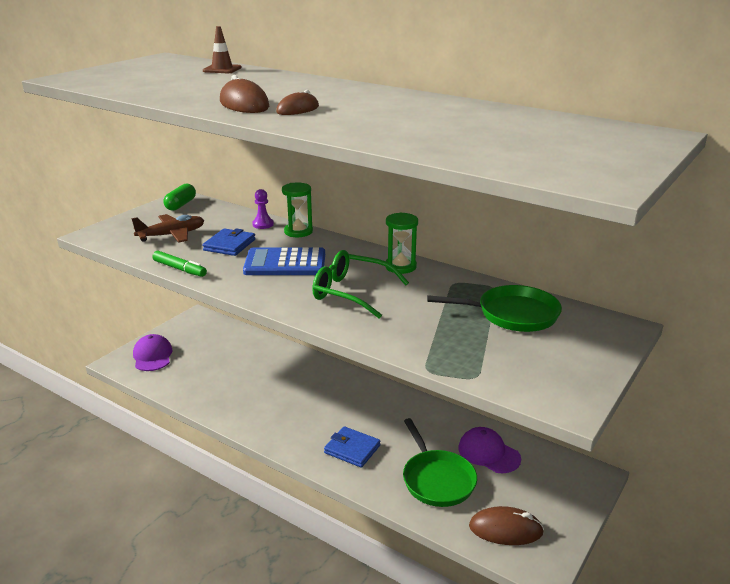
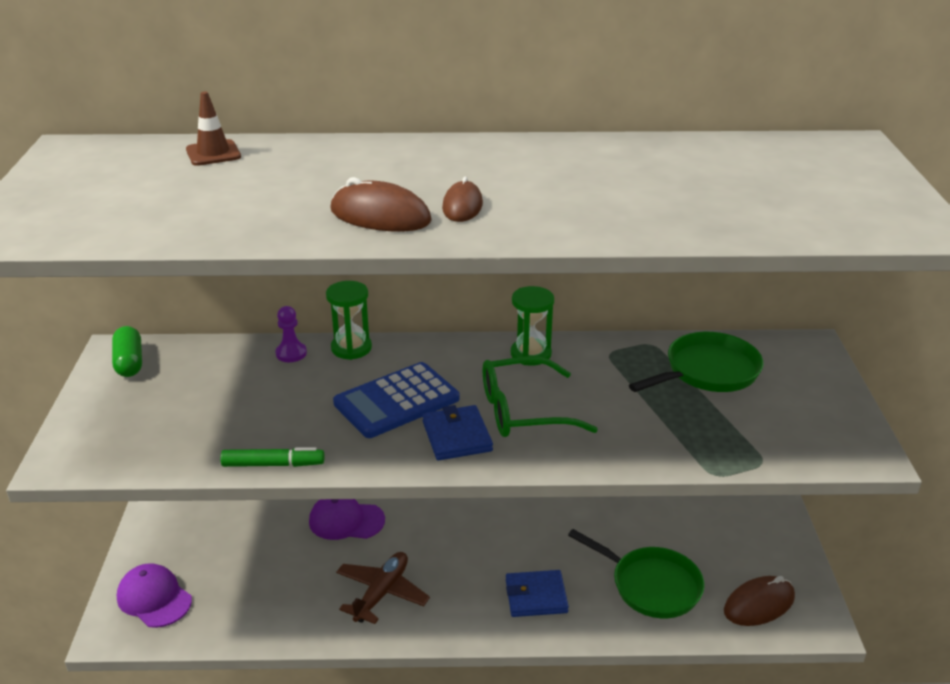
camera: 35 degrees left, 5 degrees up
brown plane [131,214,204,243] -> brown plane moved to [336,552,430,624]
blue wallet [202,228,255,256] -> blue wallet moved to [422,405,493,460]
purple cap [458,427,521,473] -> purple cap moved to [309,499,385,540]

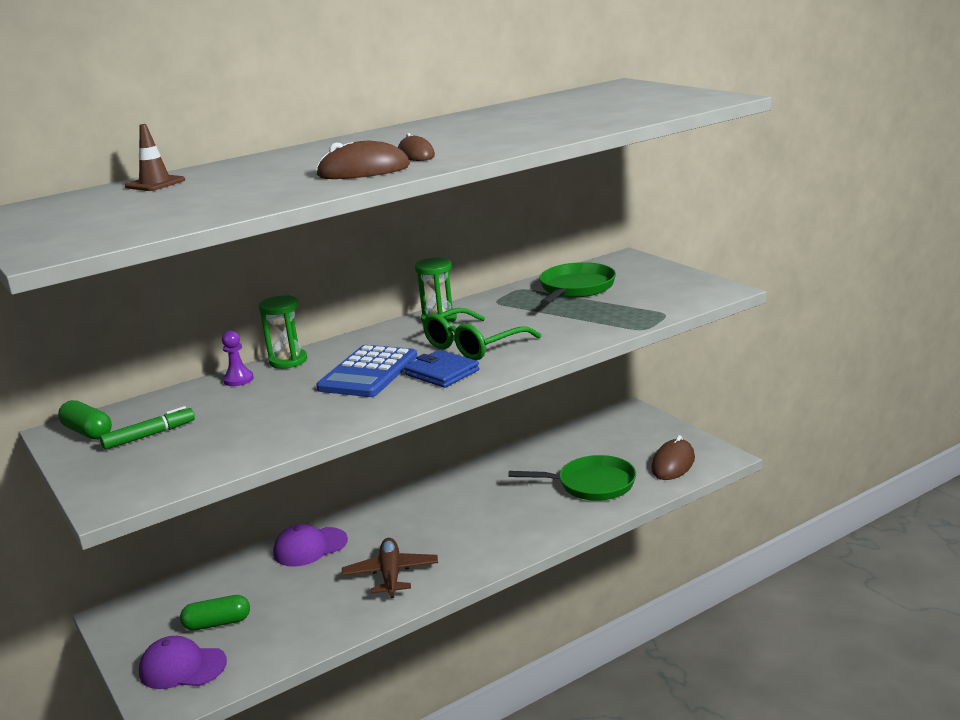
camera: 30 degrees left, 10 degrees down
green marker [220,447,325,467] -> green marker moved to [100,406,195,450]
blue wallet [506,570,569,617] -> none
none -> green capsule [180,595,250,631]

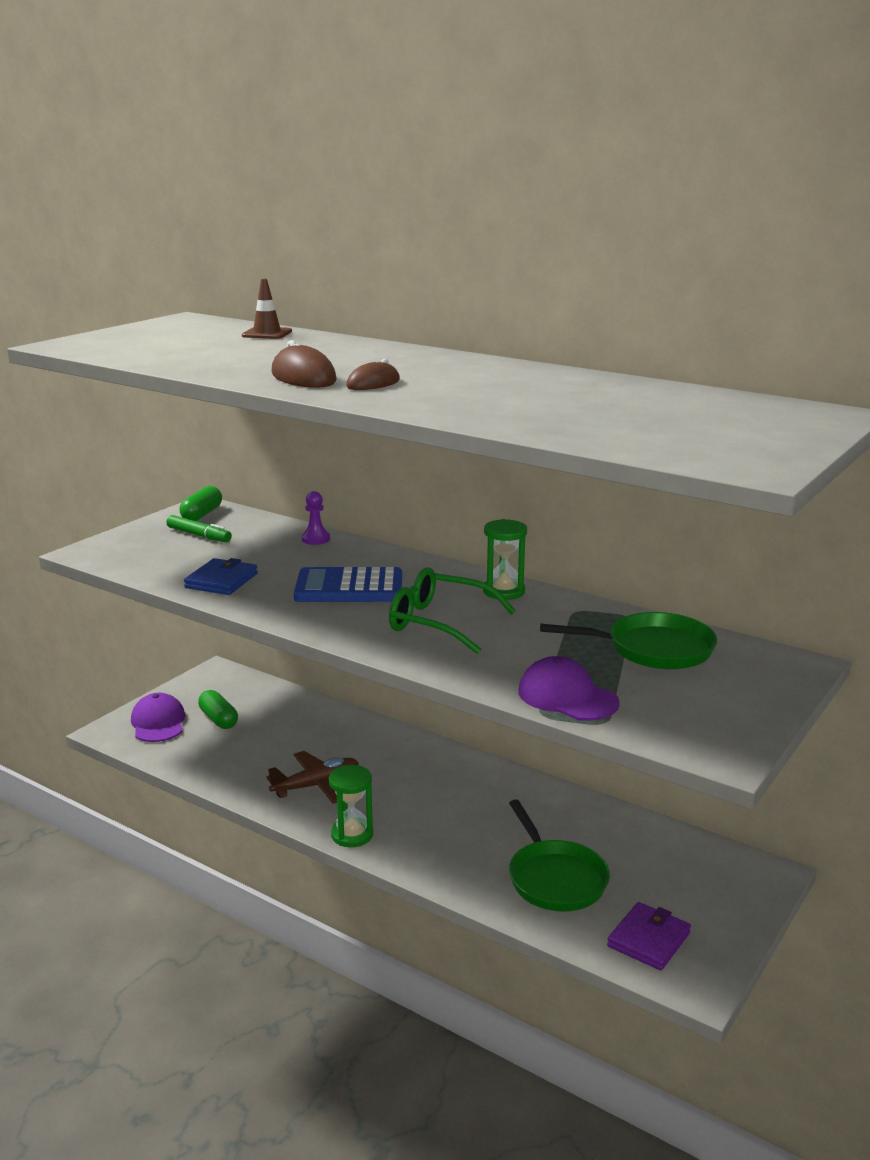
camera: 65 degrees right, 0 degrees up
green hourglass [259,295,307,369] -> green hourglass moved to [329,765,373,847]
purple cap [273,524,348,567] -> purple cap moved to [519,656,620,721]
blue wallet [404,350,479,388] -> blue wallet moved to [184,558,258,595]
brown mouse [651,435,695,480] -> purple wallet [607,902,691,970]

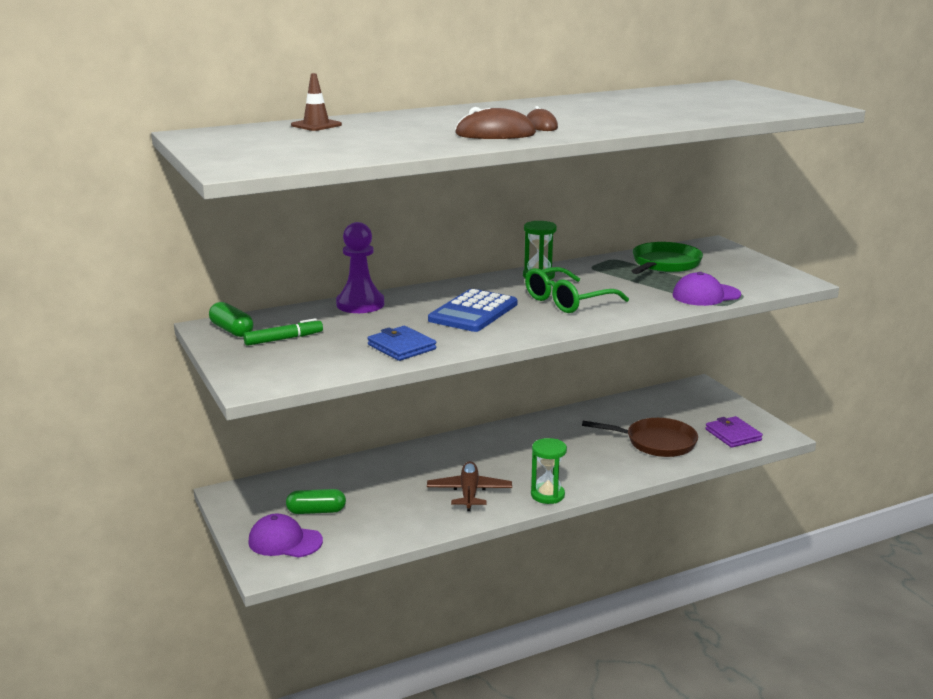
camera: 60 degrees left, 0 degrees up
purple pawn [302,491,330,545] -> purple pawn [336,222,384,313], size x1.85
green pan [509,799,610,911] -> brown pan [582,418,698,457]

